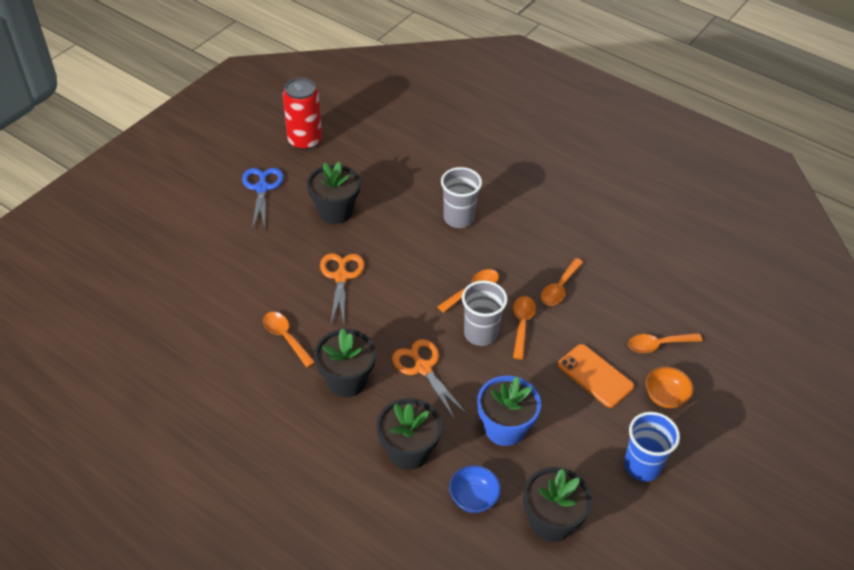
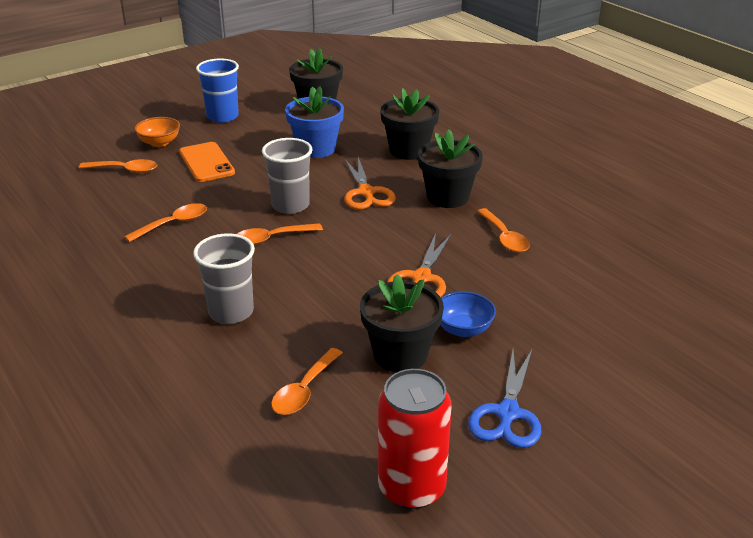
camera: 160 degrees left, 15 degrees down
blue bowl [449,465,501,513] -> blue bowl moved to [440,291,496,337]
orange spoon [513,296,536,360] -> orange spoon moved to [271,348,343,415]

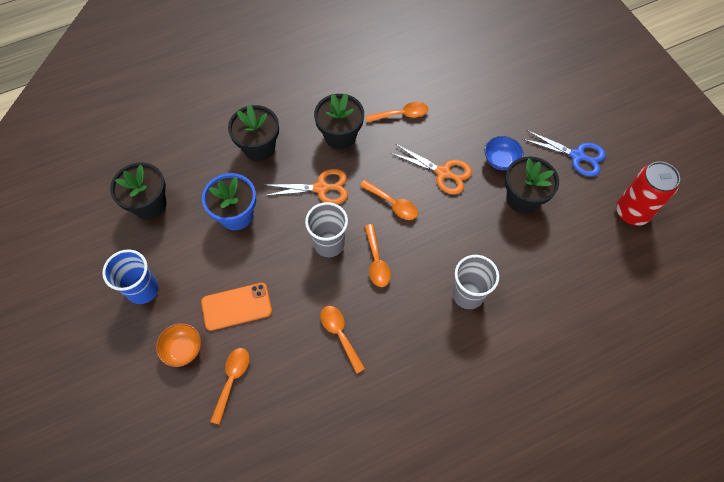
camera: 80 degrees left, 30 degrees up
orange spoon [271,348,343,415] -> orange spoon moved to [360,180,418,220]

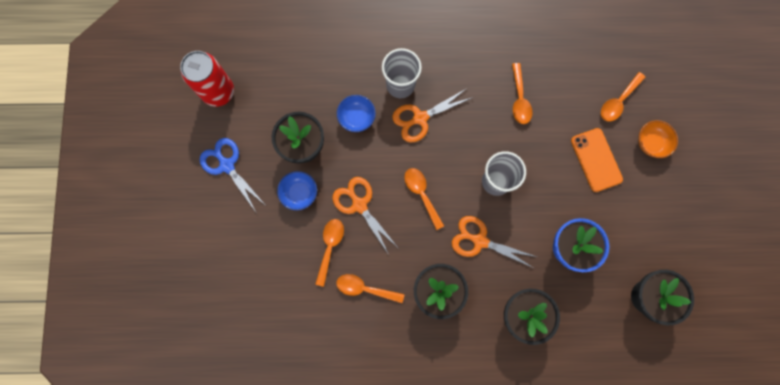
camera: 155 degrees left, 15 degrees up
blue cup [102,249,159,304] -> none
orange phone [201,283,272,331] -> orange phone turned 60 degrees clockwise [571,128,623,192]
orange spoon [365,224,391,287] -> orange spoon moved to [315,219,344,287]
none -> blue bowl [337,95,376,132]
none -> orange scissors [392,88,473,143]

